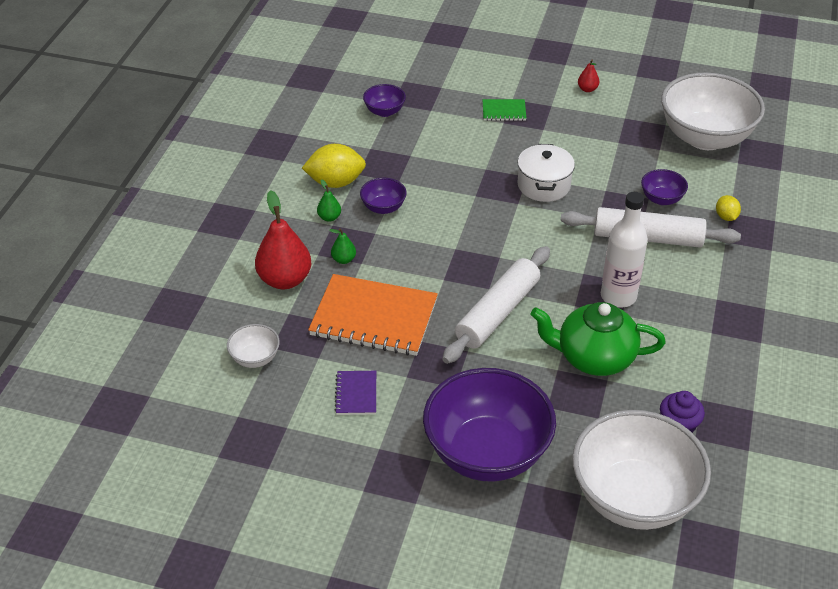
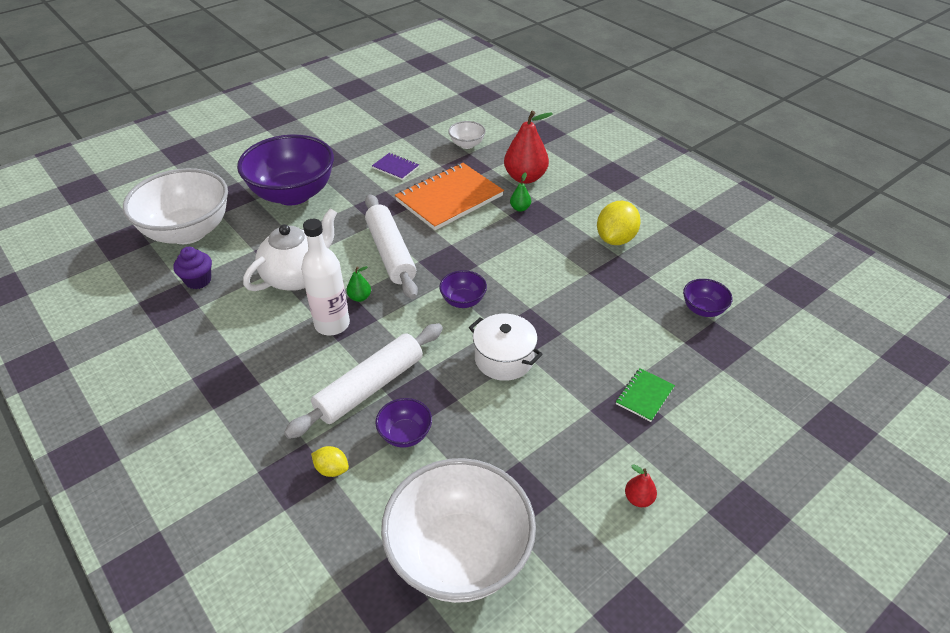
camera: 125 degrees right, 0 degrees up
green pear [317,179,341,222] -> green pear moved to [346,266,371,302]
purple bowl [360,178,407,214] -> purple bowl moved to [439,270,487,308]
green teapot [531,302,666,376] -> white teapot [243,208,337,291]

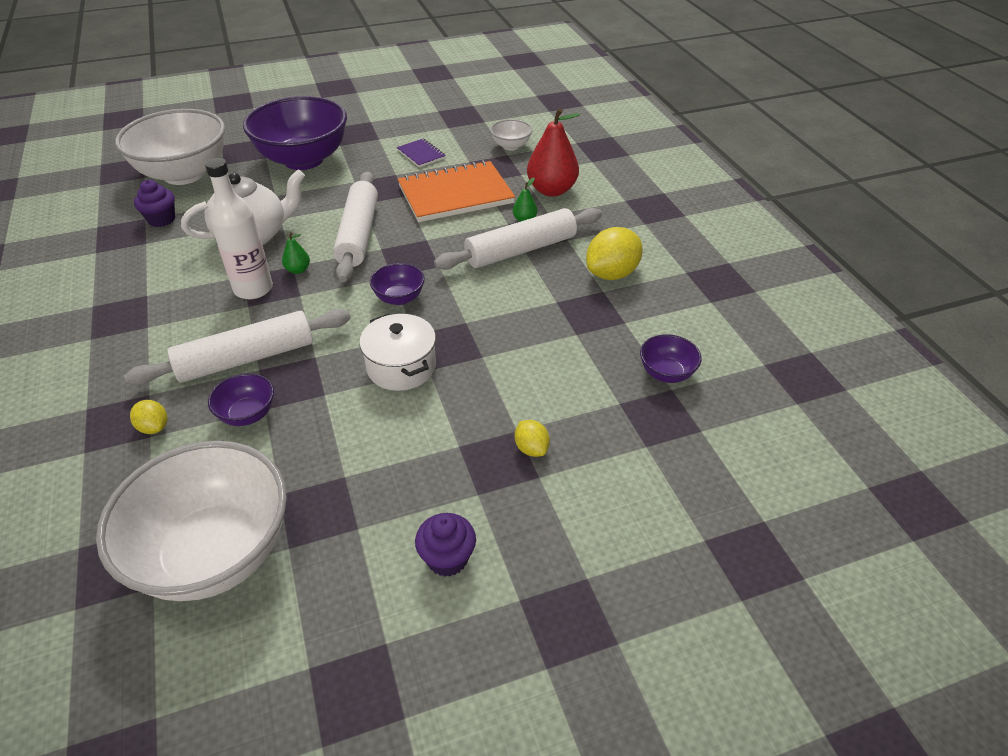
camera: 20 degrees right, 0 degrees up
green notebook [616,368,675,422] -> yellow lemon [515,420,550,457]
red pear [625,464,657,507] -> purple cupcake [415,513,476,577]
none -> white rolling pin [434,208,602,270]

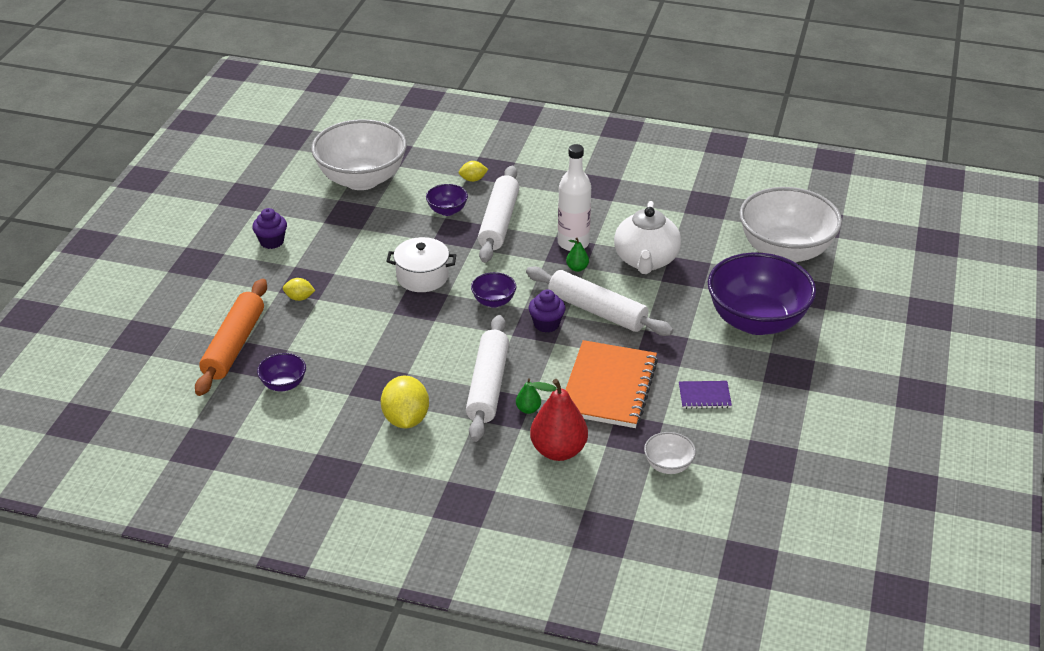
camera: 125 degrees right, 5 degrees down
purple cupcake [134,180,175,227] -> purple cupcake moved to [529,290,565,333]
none -> orange rolling pin [195,279,267,396]

